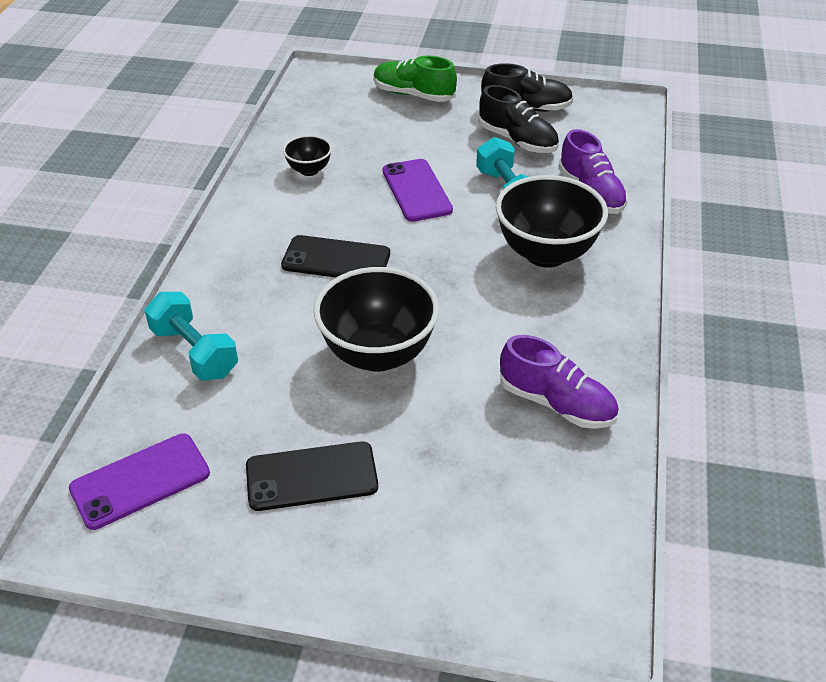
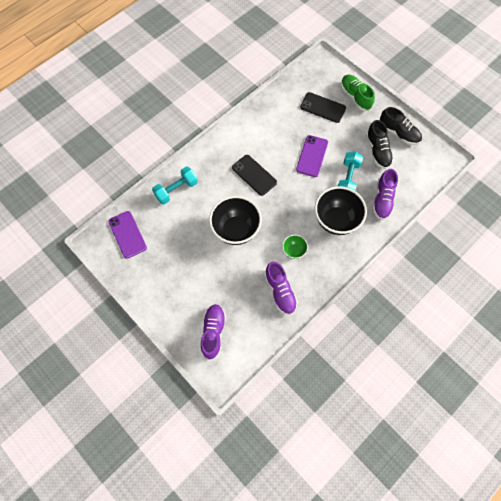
camera: 35 degrees right, 25 degrees up
purple phone [69,434,210,530] -> purple phone turned 60 degrees clockwise [108,211,147,259]
turquoise dumbbell [144,292,238,381] -> turquoise dumbbell turned 60 degrees clockwise [152,166,198,205]
black phone [246,441,378,511] -> black phone moved to [300,92,346,123]
black bowl [283,135,332,176] -> none
none -> purple shoe [201,304,226,360]
none -> green bowl [282,234,308,259]

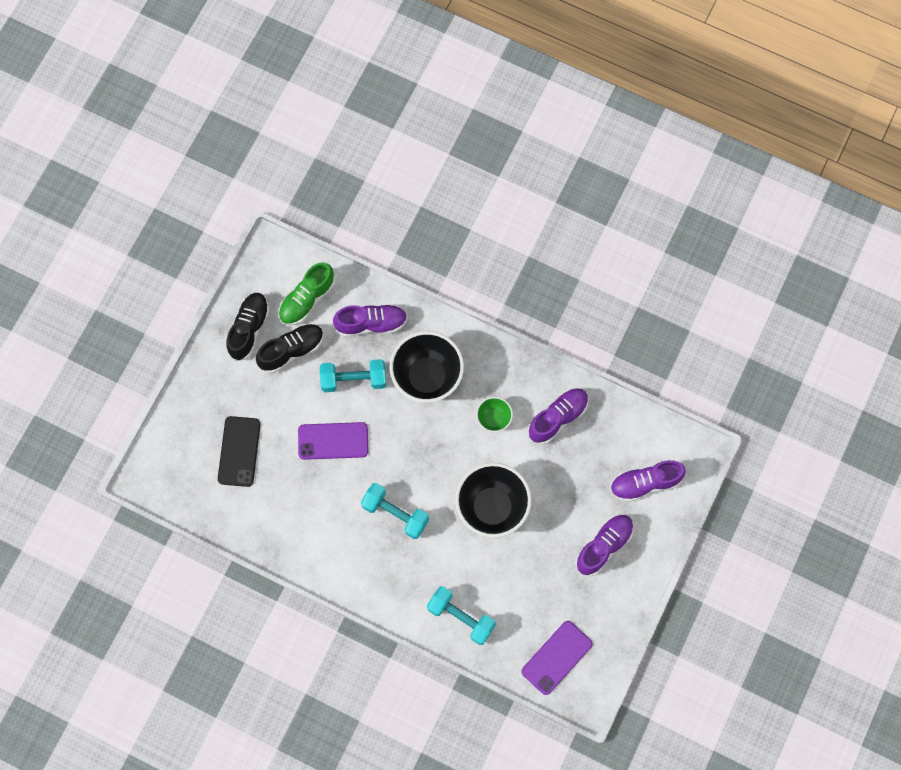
camera: 110 degrees left, 5 degrees up
black phone [232,155,277,196] -> turquoise dumbbell [361,483,429,539]
green shoe [341,75,375,111] -> green shoe moved to [279,262,335,325]
none -> purple shoe [575,515,634,576]

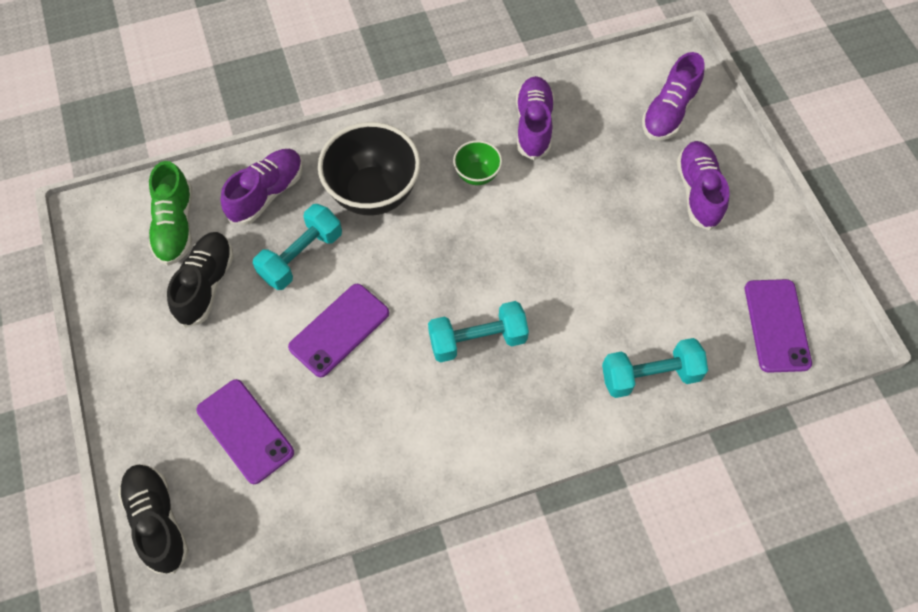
camera: 45 degrees left, 10 degrees down
black phone [218,416,261,487] -> purple phone [196,379,294,484]
black shoe [226,293,269,361] -> black shoe moved to [118,464,189,574]
black bowl [455,463,531,538] -> none

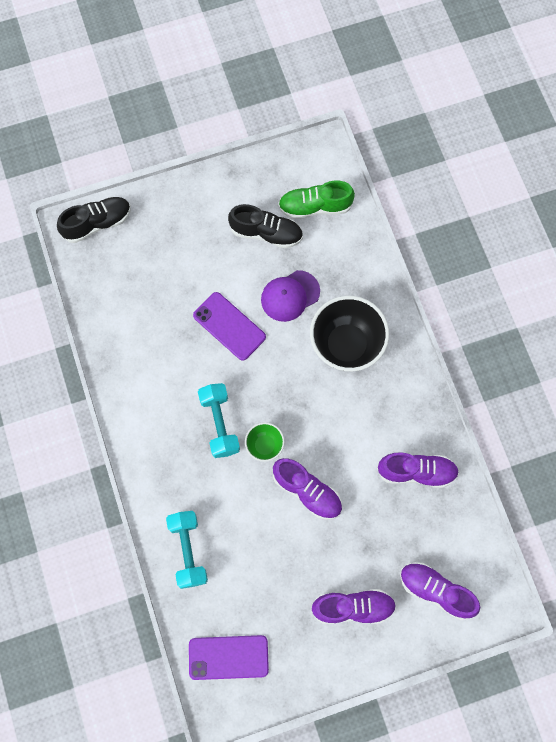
camera: 90 degrees right, 10 degrees up
purple phone [196,379,294,484] -> none
purple shoe [221,149,303,225] -> purple shoe moved to [273,458,342,520]
turquoise dumbbell [253,204,342,290] -> purple cap [261,270,320,322]
green bowl [453,140,502,185] -> green bowl moved to [245,422,285,462]

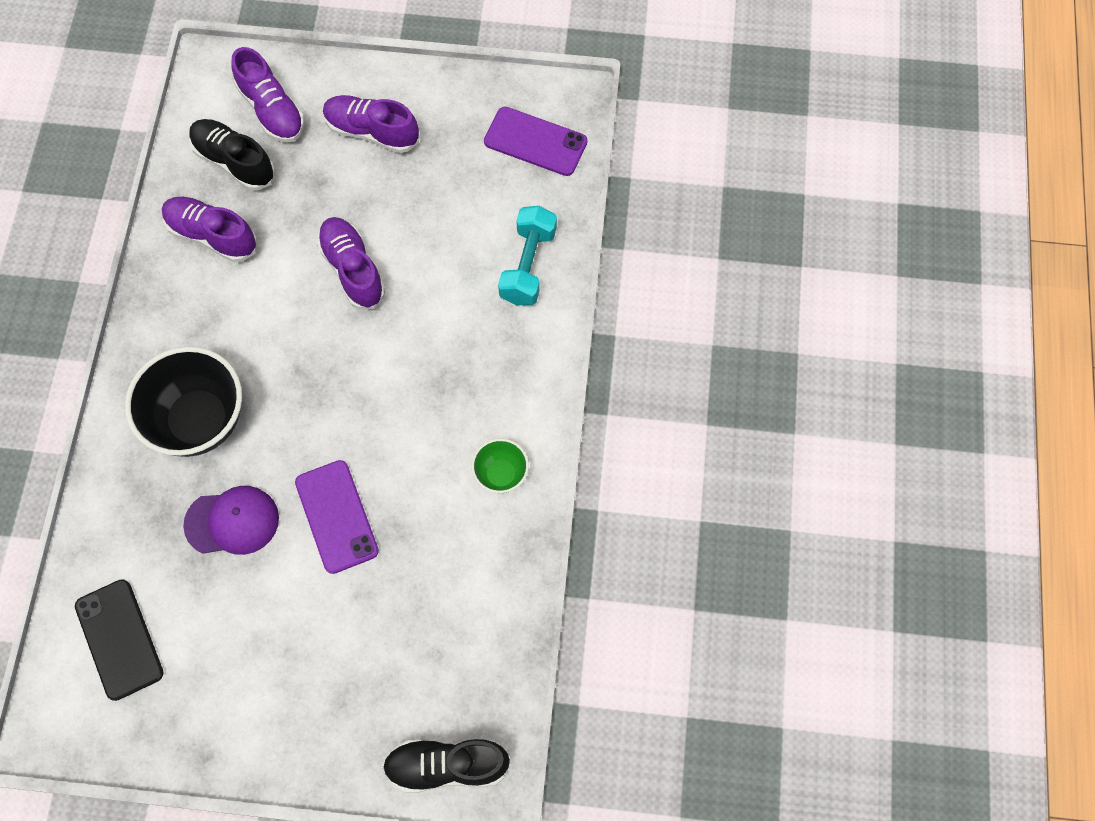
camera: 155 degrees left, 5 degrees down
turquoise dumbbell [198,383,240,458] -> none
black shoe [228,204,303,248] -> black shoe moved to [189,119,275,191]
green bowl [245,422,285,462] -> green bowl moved to [471,438,529,493]
green shoe [278,181,355,219] -> black phone [75,579,163,701]

